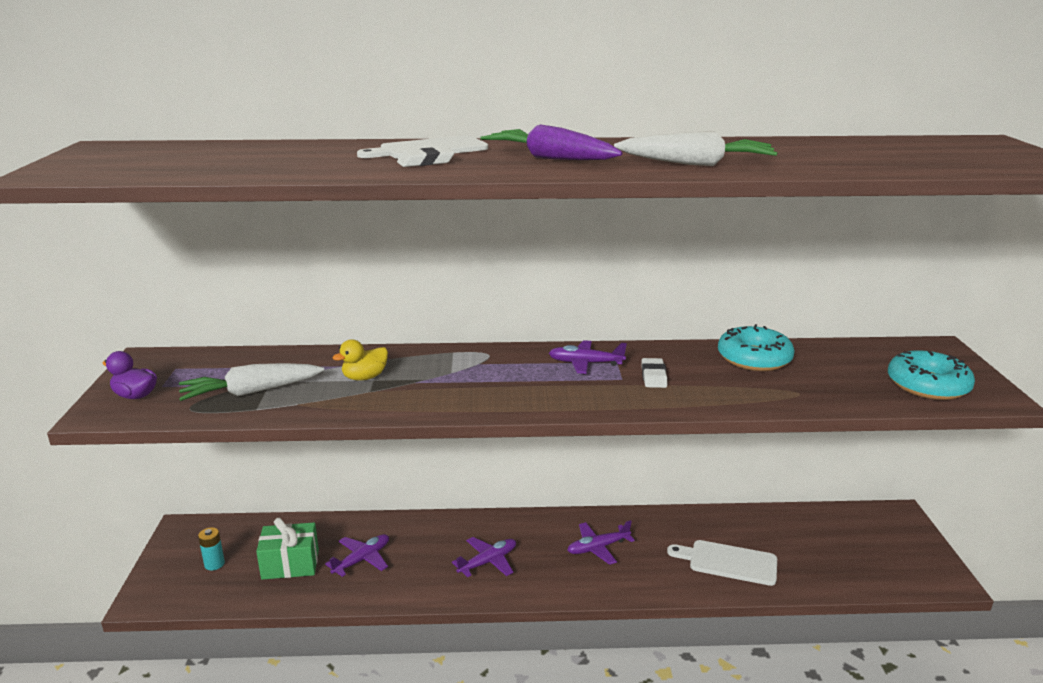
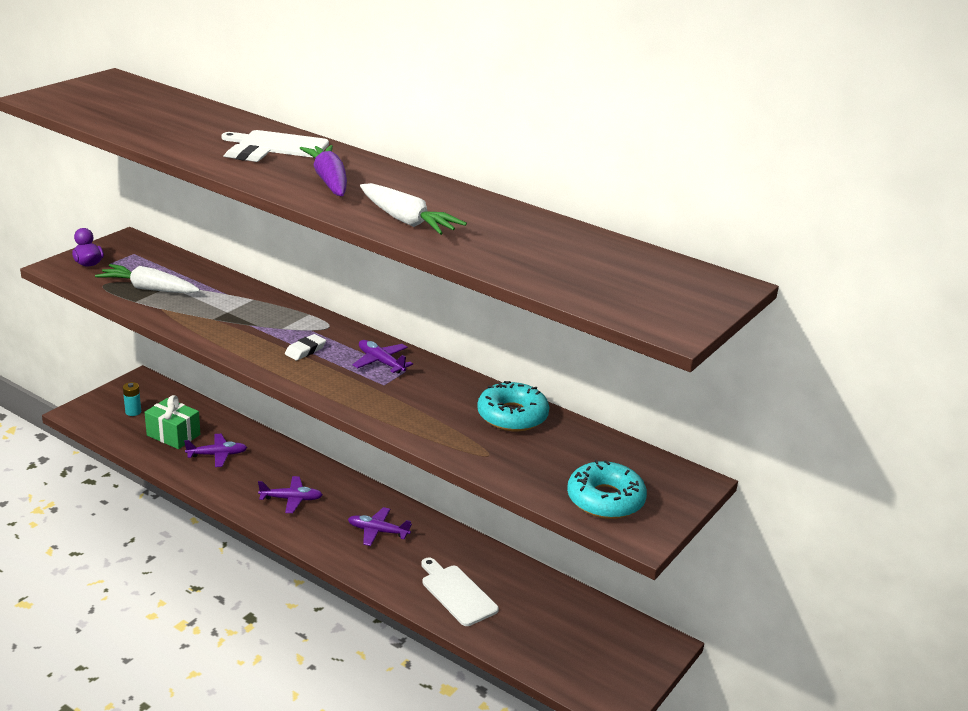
camera: 35 degrees right, 5 degrees up
yellow duck [332,339,388,381] -> none
white eraser [642,358,667,388] -> white eraser moved to [285,334,326,360]

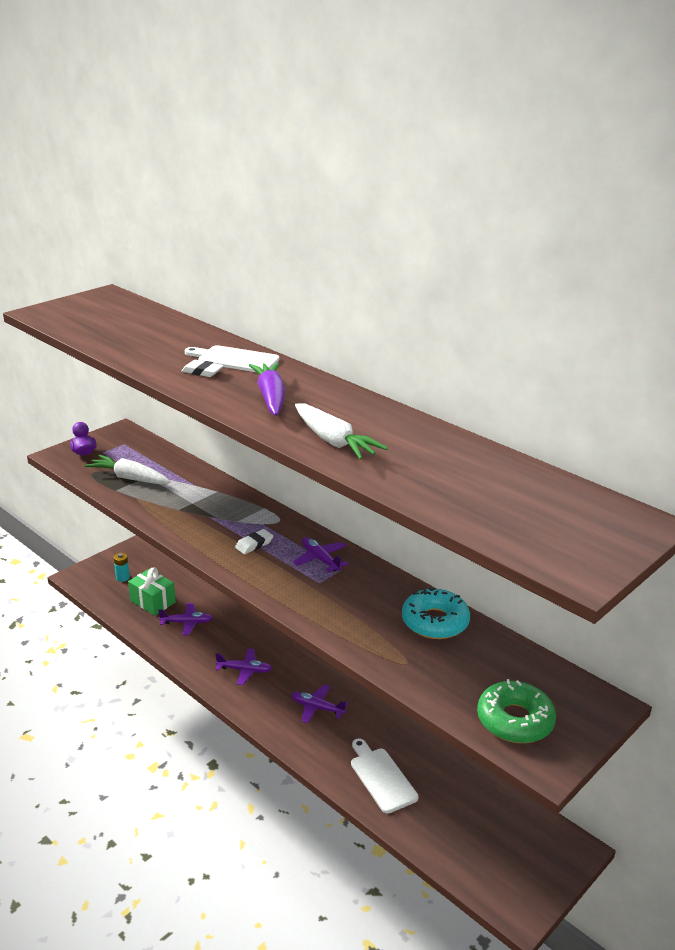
camera: 10 degrees right, 0 degrees up
turquoise donut [567,460,647,519] -> green donut [477,679,556,743]

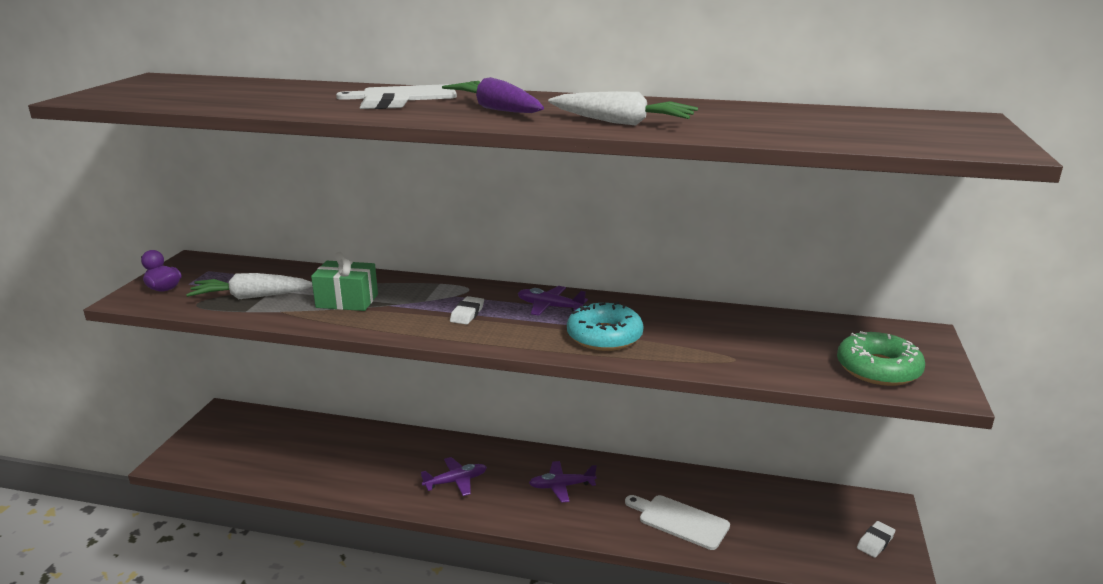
camera: 30 degrees left, 5 degrees down
turquoise battery [114,553,130,582] -> none
green gift [128,567,176,616] -> green gift moved to [311,252,378,311]
purple plane [158,603,213,635] -> none
turquoise donut [402,587,470,639] -> turquoise donut moved to [567,302,644,351]
none -> white eraser [857,521,895,558]

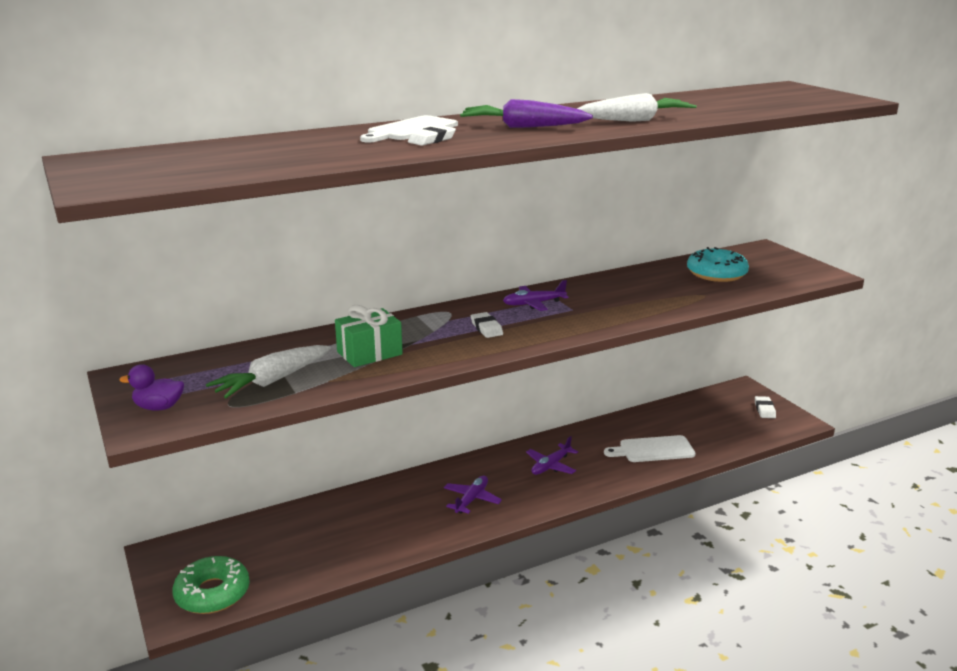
camera: 40 degrees left, 0 degrees up
turquoise donut [567,302,644,351] -> turquoise donut moved to [687,247,749,282]
green donut [837,331,925,386] -> green donut moved to [172,556,250,614]

